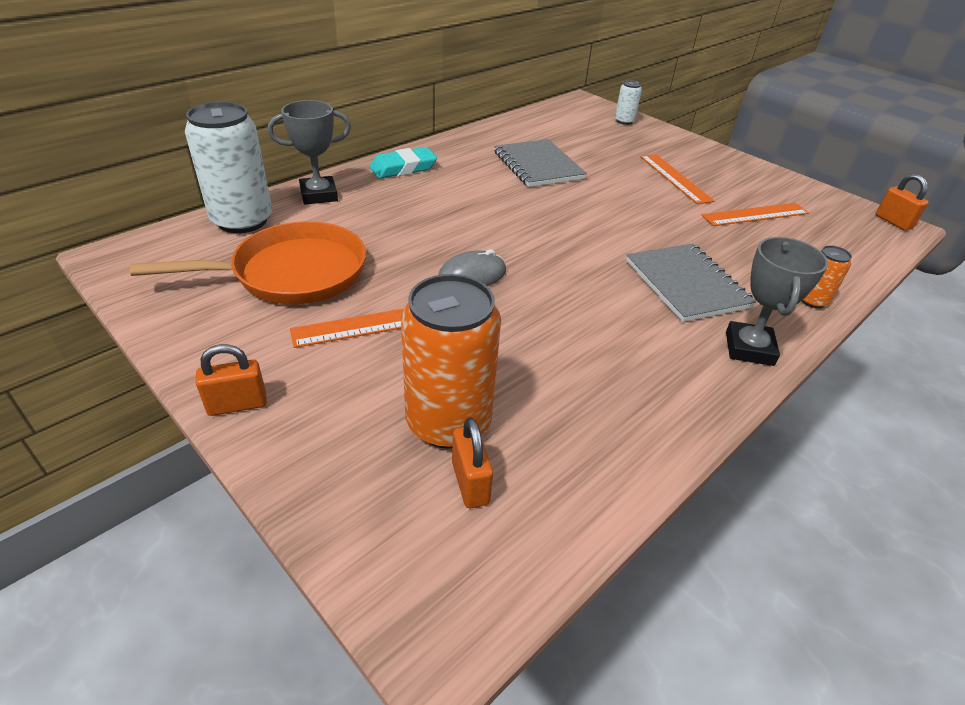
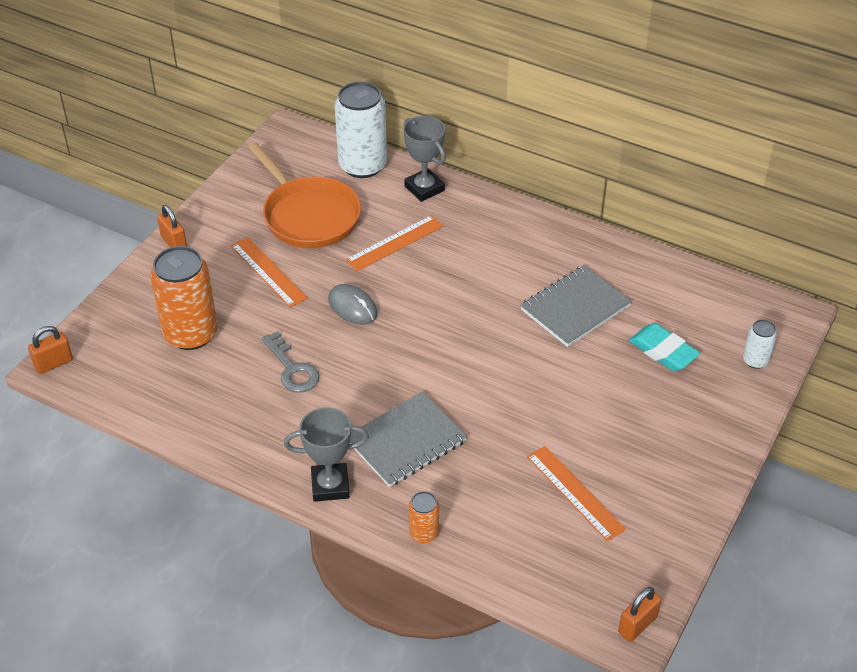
camera: 75 degrees right, 5 degrees up
turquoise eraser [370,147,437,179] -> turquoise eraser moved to [629,323,701,371]
orange padlock [452,417,493,508] -> orange padlock moved to [28,326,73,374]
orange ruler [640,154,714,204] -> orange ruler moved to [345,215,443,271]
none -> grey key [261,331,320,393]

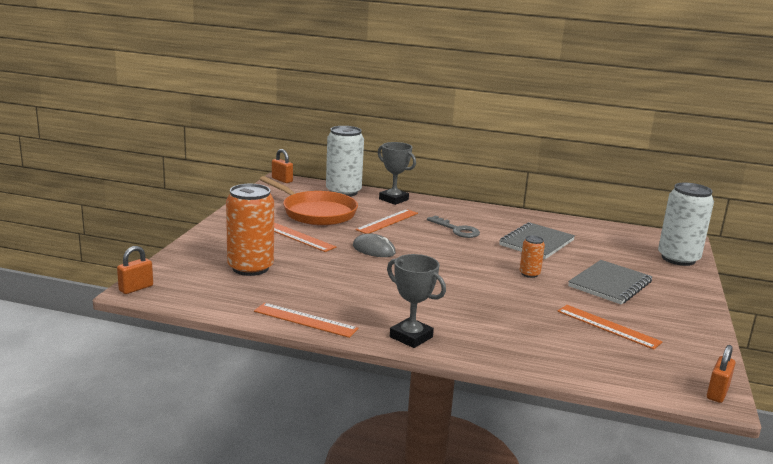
camera: 15 degrees left, 25 degrees down
orange padlock [157,205,187,247] -> orange padlock moved to [272,149,293,183]
grey key [261,331,320,393] -> grey key moved to [427,215,480,238]
grey trophy [284,407,369,502] -> grey trophy turned 60 degrees clockwise [387,254,446,348]
grey notebook [350,391,468,487] -> grey notebook moved to [568,260,653,305]
orange can [409,491,439,543] -> orange can moved to [520,236,545,278]
turquoise eraser [629,323,701,371] -> none
white can [743,319,777,369] -> white can [658,183,714,266], size x2.10
none -> orange ruler [254,303,359,338]

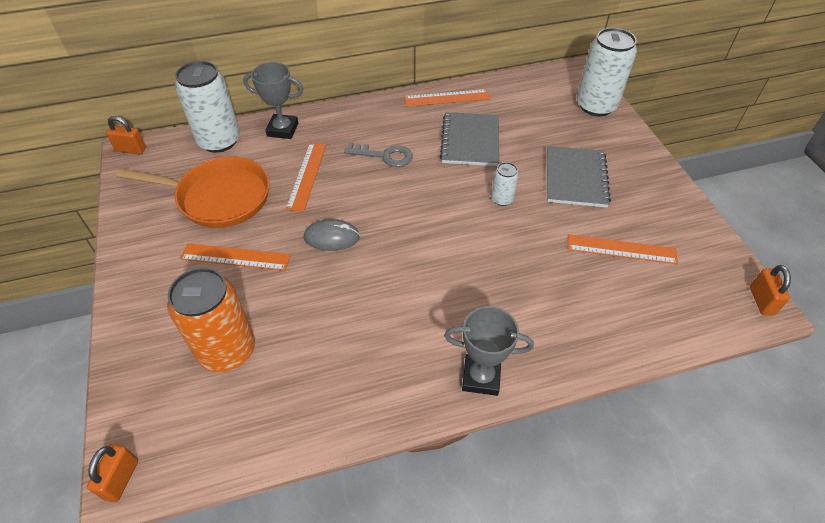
camera: 30 degrees left, 30 degrees up
orange ruler [254,303,359,338] -> orange ruler moved to [404,89,490,107]
orange can [520,236,545,278] -> white can [491,162,519,206]

